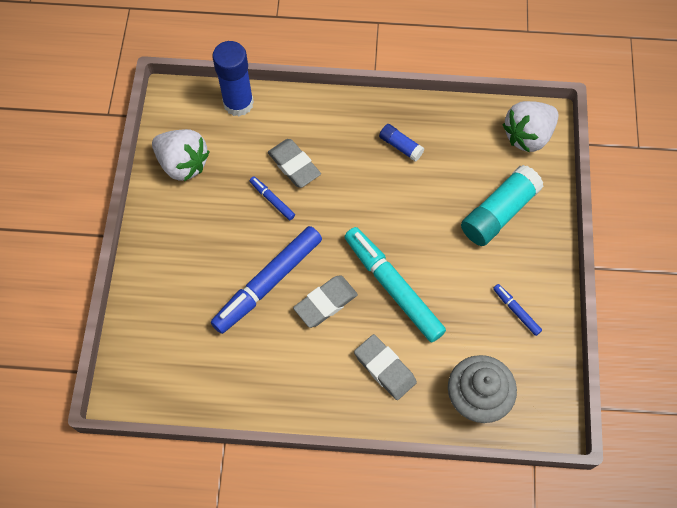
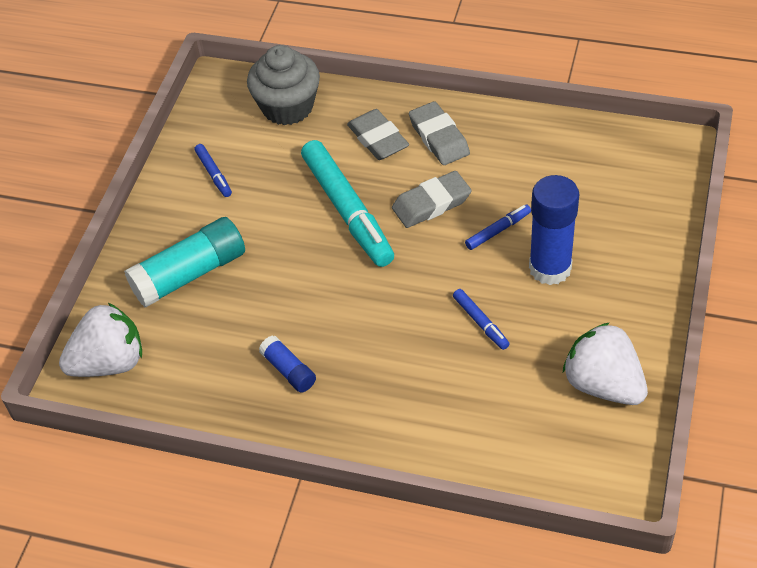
camera: 165 degrees left, 15 degrees down
blue marker [211,226,322,334] -> blue marker [465,204,531,250], size x0.45
blue glue stick [212,41,254,117] -> blue glue stick moved to [529,175,579,285]
grey eraser [268,139,321,188] -> grey eraser moved to [409,101,470,165]

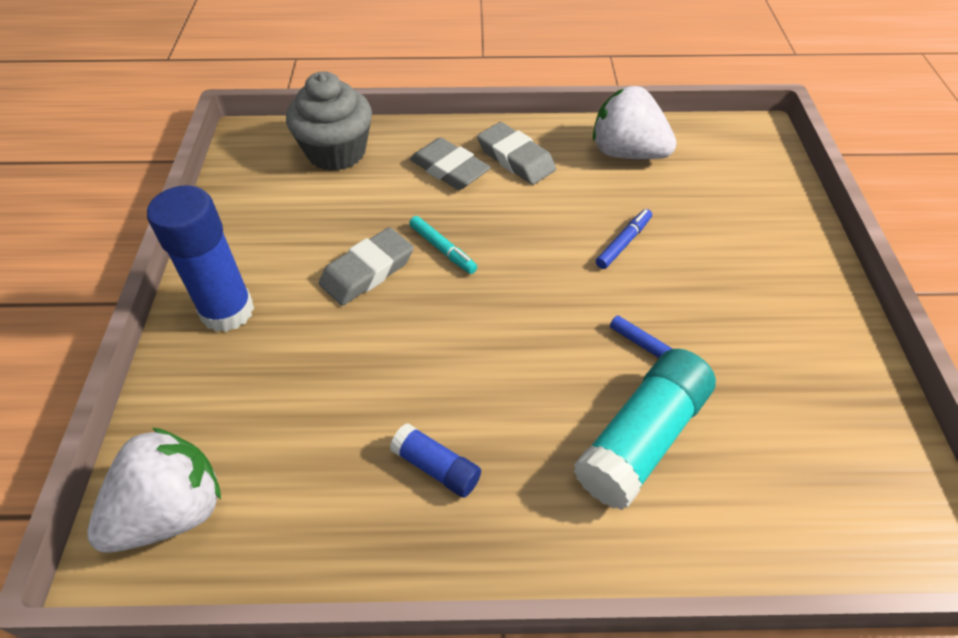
camera: 20 degrees left, 0 degrees up
turquoise glue stick [124,217,245,307] -> turquoise glue stick moved to [574,349,716,510]
blue marker [194,144,232,197] -> none
turquoise marker [301,140,394,267] -> turquoise marker [409,216,477,274], size x0.45
grey eraser [392,171,472,228] -> grey eraser moved to [319,227,414,306]
blue glue stick [529,175,579,285] -> blue glue stick moved to [147,185,254,332]
white strawberry [563,322,648,405] -> white strawberry moved to [593,86,677,159]

